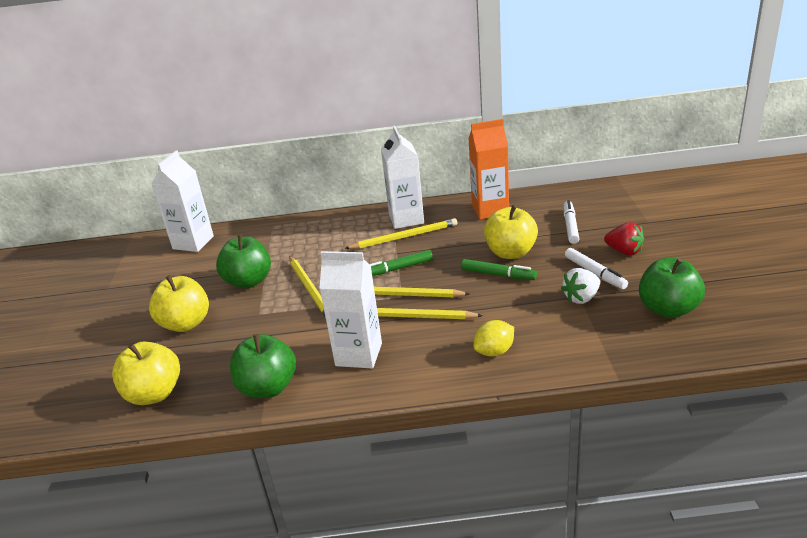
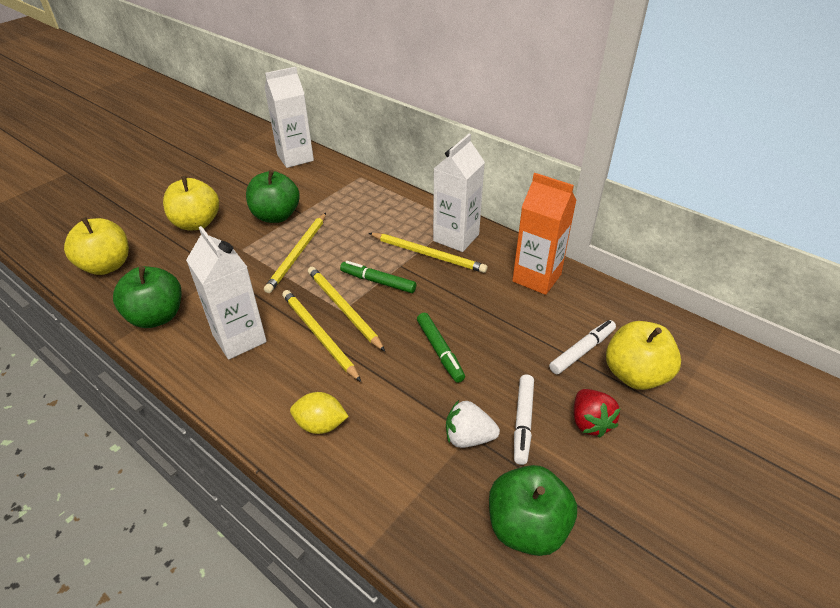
camera: 40 degrees right, 10 degrees up
yellow apple [484,205,538,259] -> yellow apple moved to [606,321,681,390]

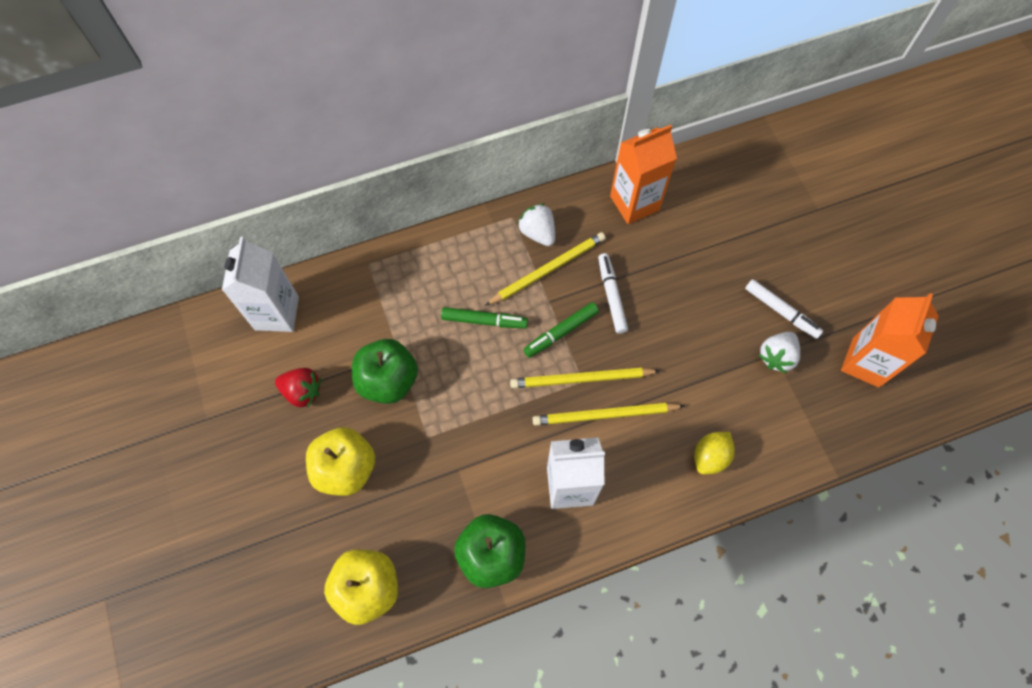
camera: 60 degrees left, 25 degrees up
yellow pencil [264,213,326,293] -> none
green marker [417,313,465,383] -> green marker moved to [441,307,528,328]
white carton [433,134,485,252] -> white strawberry [518,203,555,246]
green apple [489,465,577,556] -> orange carton [841,293,939,387]
white marker [549,320,616,374] -> white marker moved to [598,253,628,334]
red strawberry [574,389,621,438] -> red strawberry moved to [275,368,321,408]
yellow apple [606,321,681,390] -> none

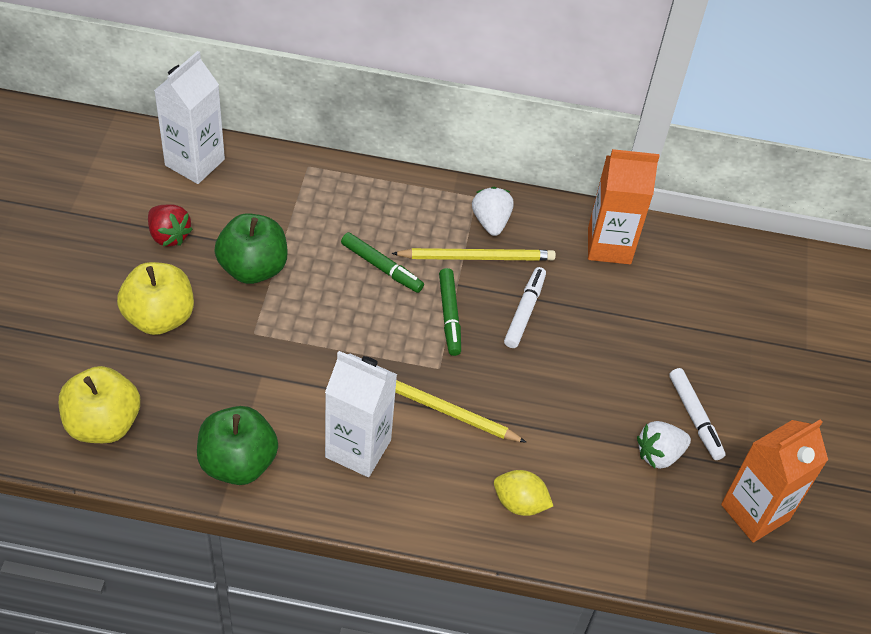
camera: 25 degrees right, 15 degrees down
yellow pencil [510,368,660,388] -> none
green marker [523,302,599,358] -> green marker turned 90 degrees counterclockwise [439,268,461,356]
yellow lemon [694,432,735,474] -> yellow lemon turned 45 degrees clockwise [494,470,553,516]

